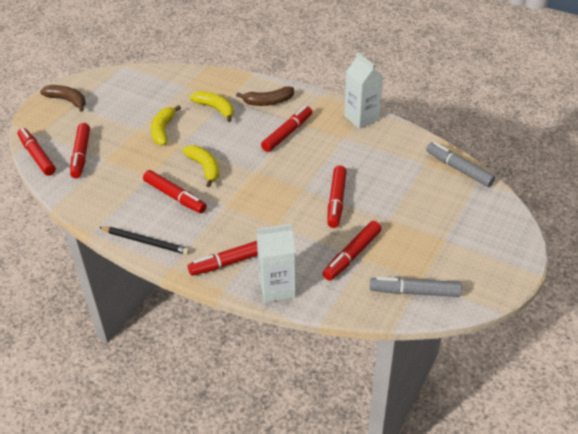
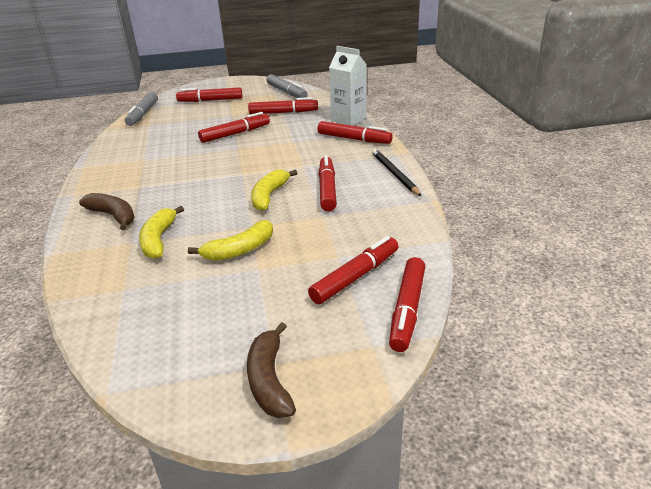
camera: 130 degrees left, 10 degrees down
red marker [261,106,312,152] -> red marker moved to [176,87,242,102]
white carton [344,52,383,129] -> none

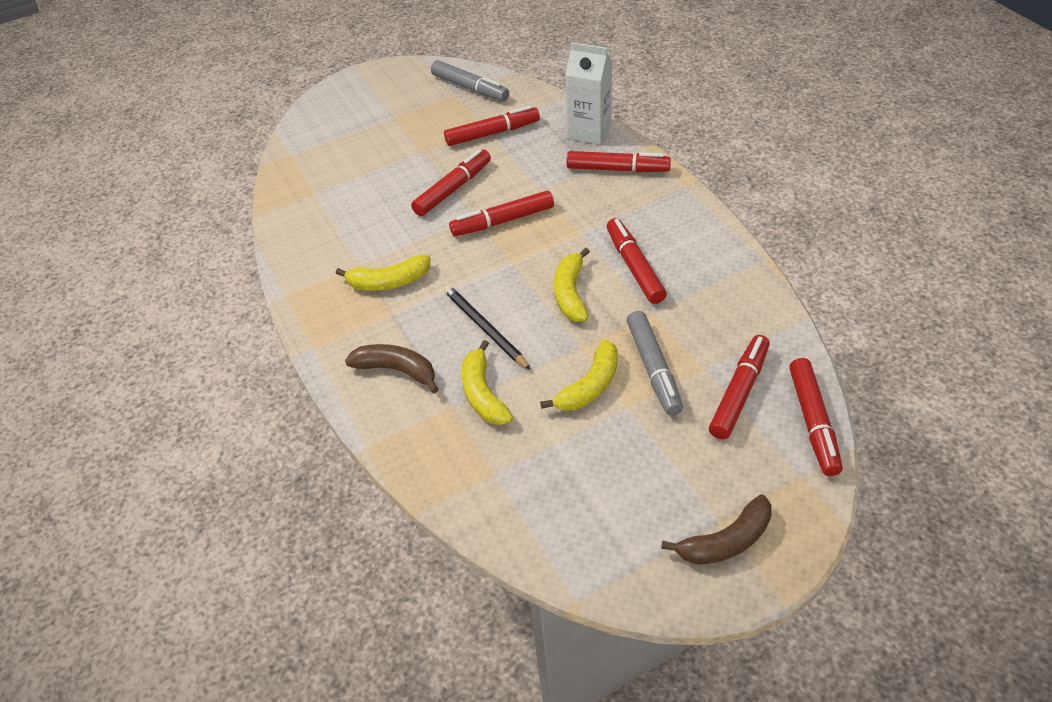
camera: 15 degrees left, 15 degrees up
grey marker [125,92,158,126] -> grey marker moved to [627,311,683,416]
red marker [176,87,242,102] -> red marker moved to [449,191,554,236]
brown banana [247,322,296,418] -> brown banana turned 90 degrees counterclockwise [661,495,772,565]
black pencil [372,149,421,196] -> black pencil moved to [443,285,531,370]
none -> yellow banana [336,255,431,291]

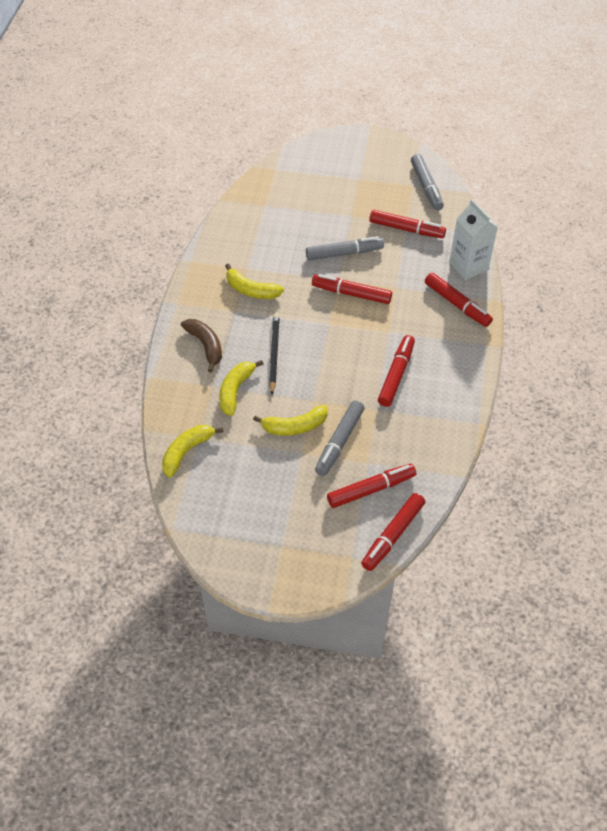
camera: 35 degrees right, 5 degrees up
red marker [411,149,491,216] -> grey marker [306,236,384,260]
yellow banana [554,248,590,321] -> yellow banana moved to [162,425,224,478]
brown banana [661,495,772,565] -> none

